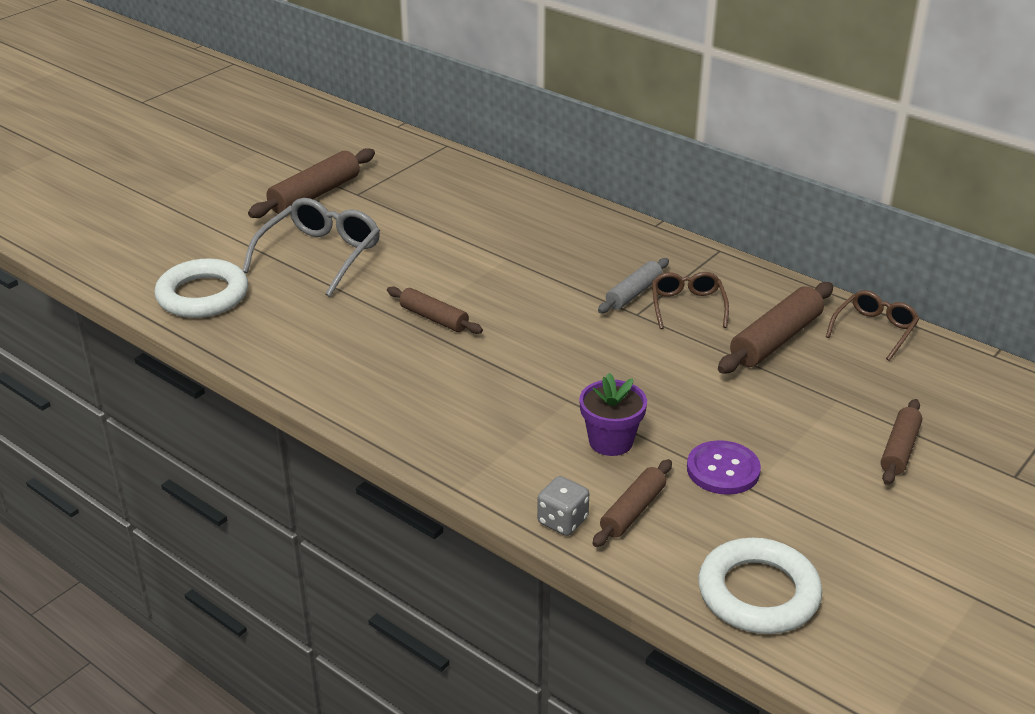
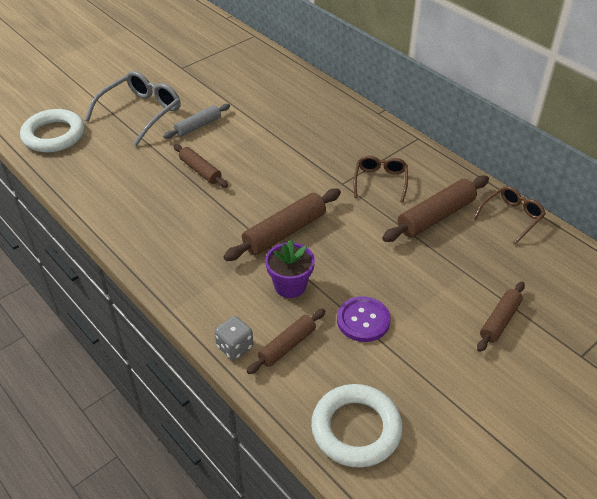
camera: 10 degrees right, 10 degrees up
brown rolling pin [248,148,375,218] -> brown rolling pin moved to [223,188,341,261]
grey rolling pin [598,258,669,313] -> grey rolling pin moved to [163,104,230,139]

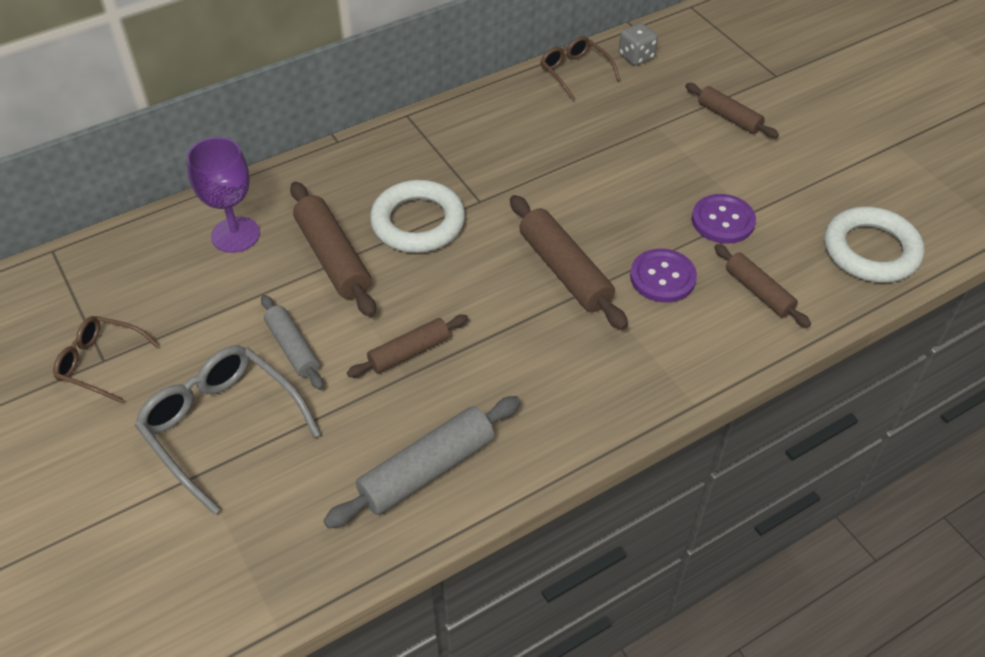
camera: 80 degrees left, 5 degrees up
white ring [20,109,85,153] -> white ring moved to [370,180,465,253]
grey dice [214,316,253,360] -> grey dice moved to [619,23,658,65]
purple flower pot [265,239,315,298] -> purple button [630,249,697,303]
brown glasses [354,156,408,203] -> brown glasses moved to [53,316,160,403]
brown rolling pin [382,176,489,242] -> brown rolling pin moved to [290,182,376,317]
none -> purple goblet [187,137,260,253]
none -> grey rolling pin [323,396,521,529]

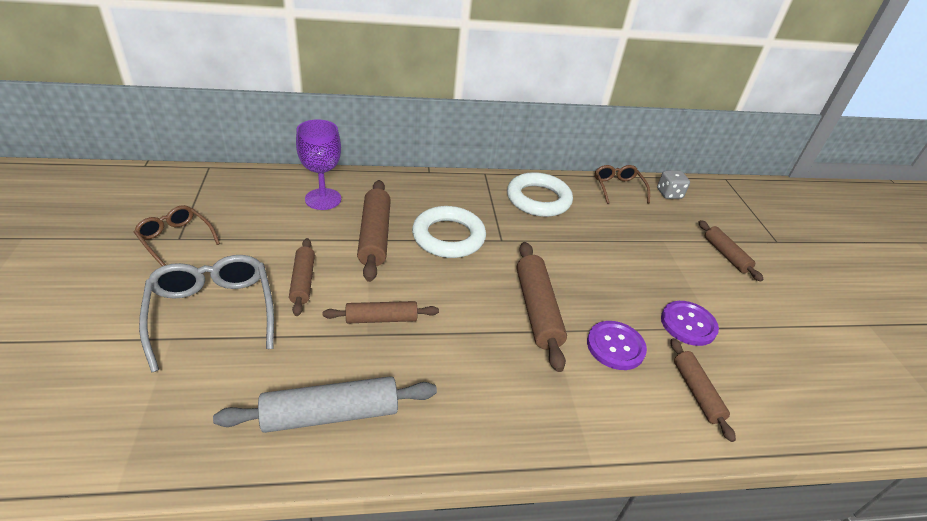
camera: 20 degrees right, 10 degrees down
grey rolling pin [261,295,323,390] -> brown rolling pin [289,238,315,316]
white ring [824,207,924,283] -> white ring moved to [507,172,573,217]

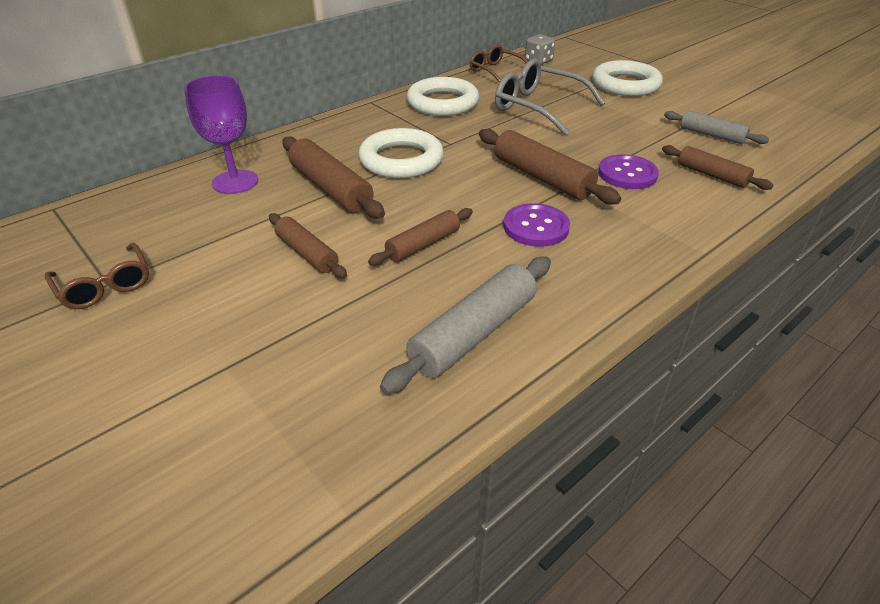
camera: 30 degrees left, 0 degrees up
brown glasses [134,205,220,266] -> brown glasses turned 135 degrees counterclockwise [45,243,149,309]
grey glasses [139,255,274,373] -> grey glasses moved to [495,59,605,136]
purple button [661,301,719,346] -> purple button moved to [503,203,570,247]
brown rolling pin [698,220,764,282] -> white ring [592,60,663,96]
none -> grey rolling pin [664,110,769,144]

